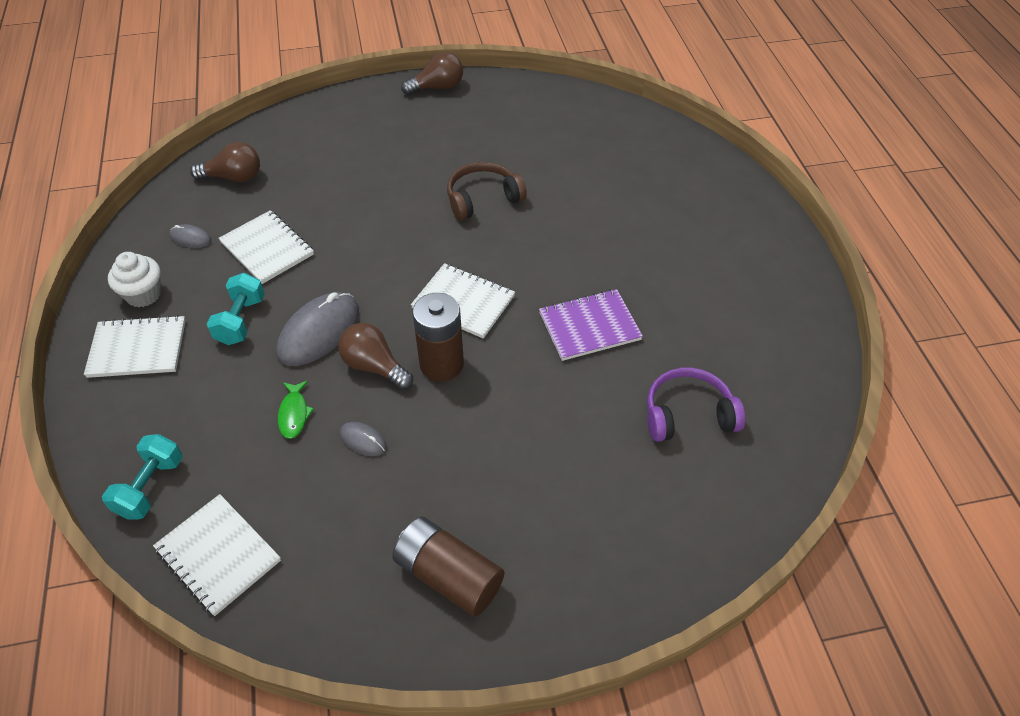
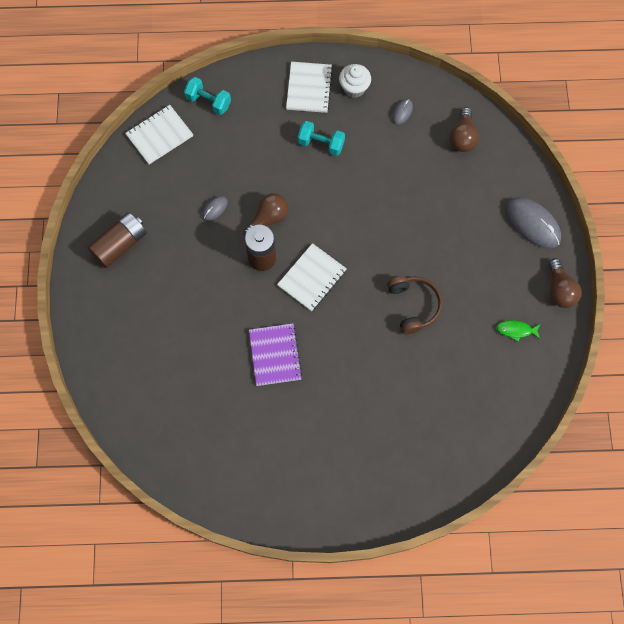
camera: 100 degrees right, 20 degrees up
white notebook [218,210,314,284] -> none
grey mouse [276,292,359,366] -> grey mouse moved to [506,197,561,249]
green fish [278,381,314,439] -> green fish moved to [497,320,540,342]
purple headphones [647,367,745,442] -> none

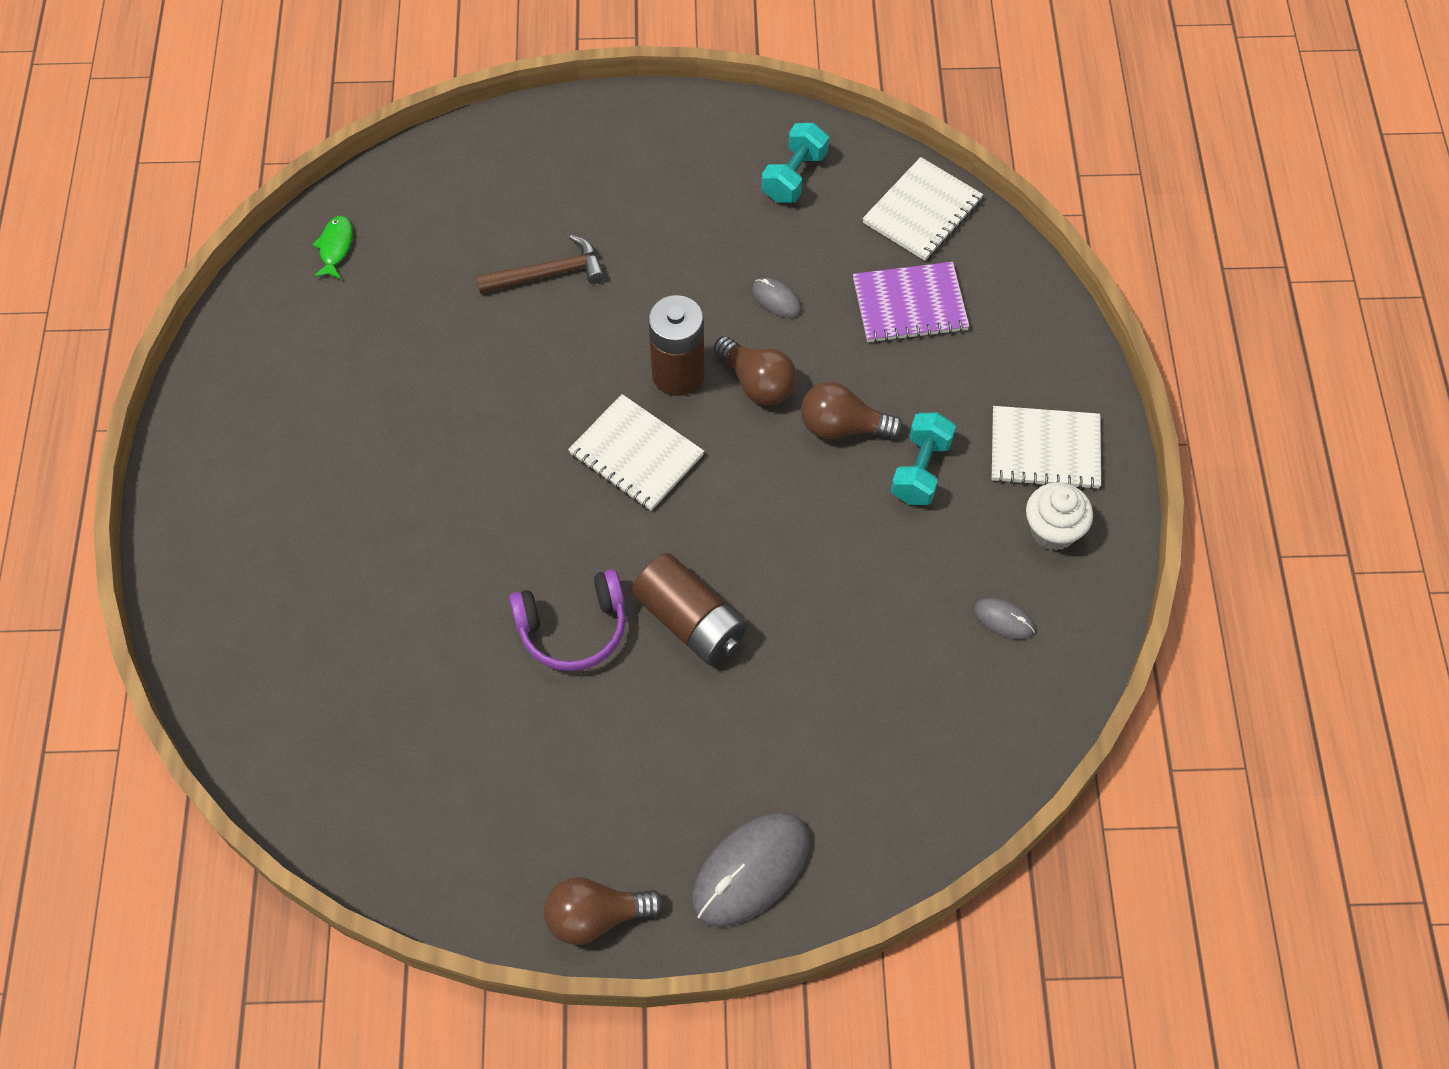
camera: 90 degrees right, 10 degrees down
brown battery [87,212,147,268] -> brown battery moved to [632,553,747,665]
white notebook [125,105,193,164] -> white notebook turned 75 degrees clockwise [862,157,983,261]
turquoise dumbbell [184,77,231,115] -> turquoise dumbbell moved to [762,123,829,203]
purple notebook [249,323,302,386] -> purple notebook moved to [853,262,969,343]
brown headphones [387,276,442,334] -> purple headphones [509,569,626,671]
brown light bulb [450,107,479,152] -> brown light bulb moved to [801,382,904,439]
green fish [497,320,540,342] -> green fish moved to [312,215,353,279]
none -> brown hammer [476,235,605,294]

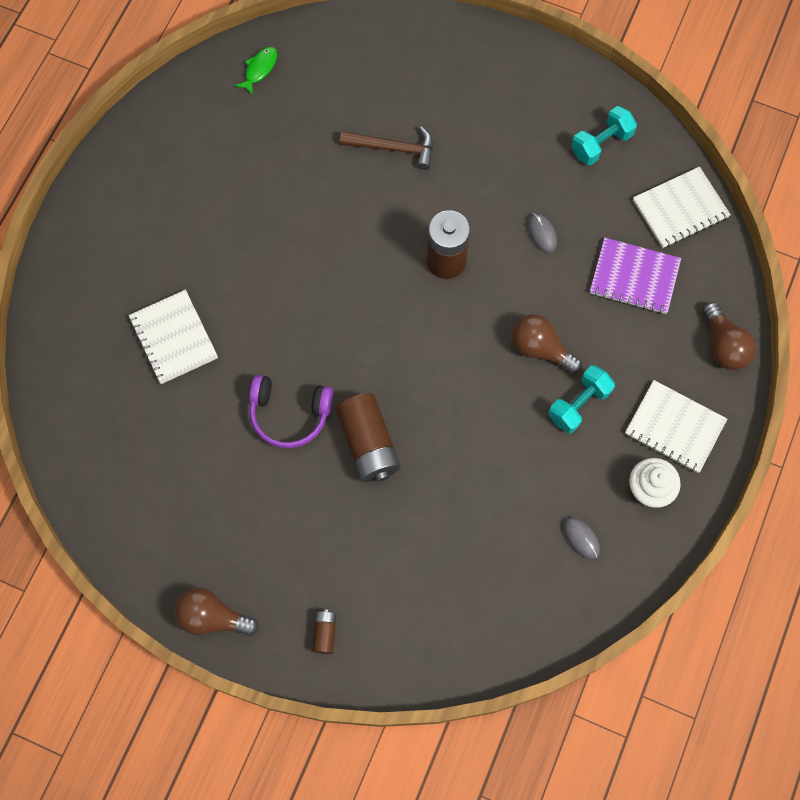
camera: 25 degrees right, 10 degrees up
white notebook [568,394,704,511] -> white notebook moved to [129,290,218,384]
grey mouse [691,812,810,927] -> brown battery [313,610,336,654]
brown light bulb [714,336,797,406] -> brown light bulb moved to [703,302,756,370]

